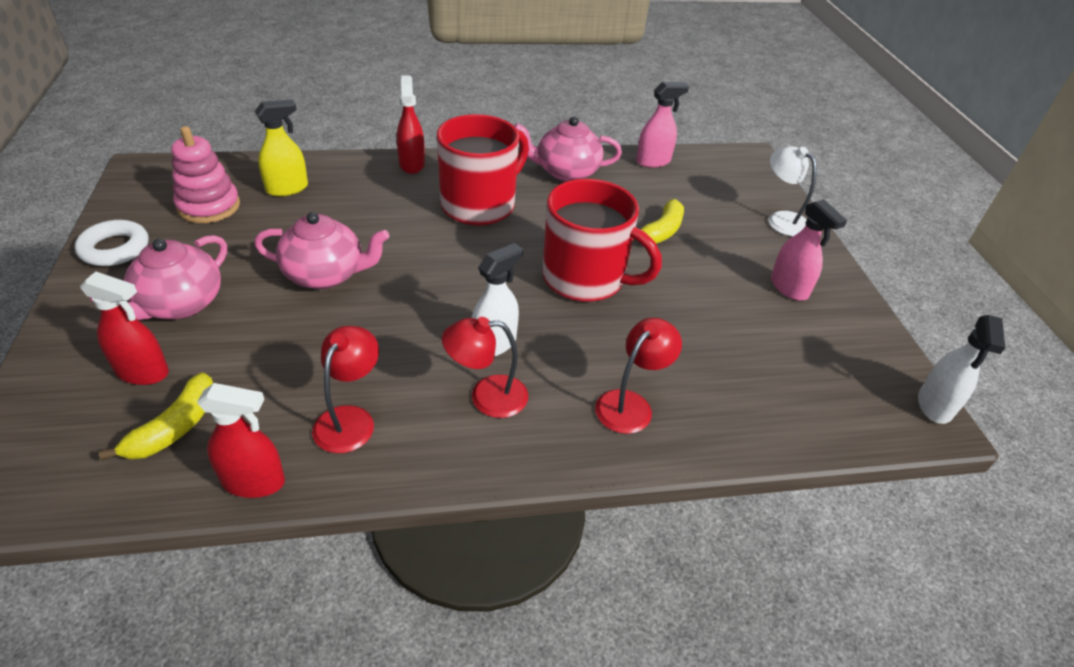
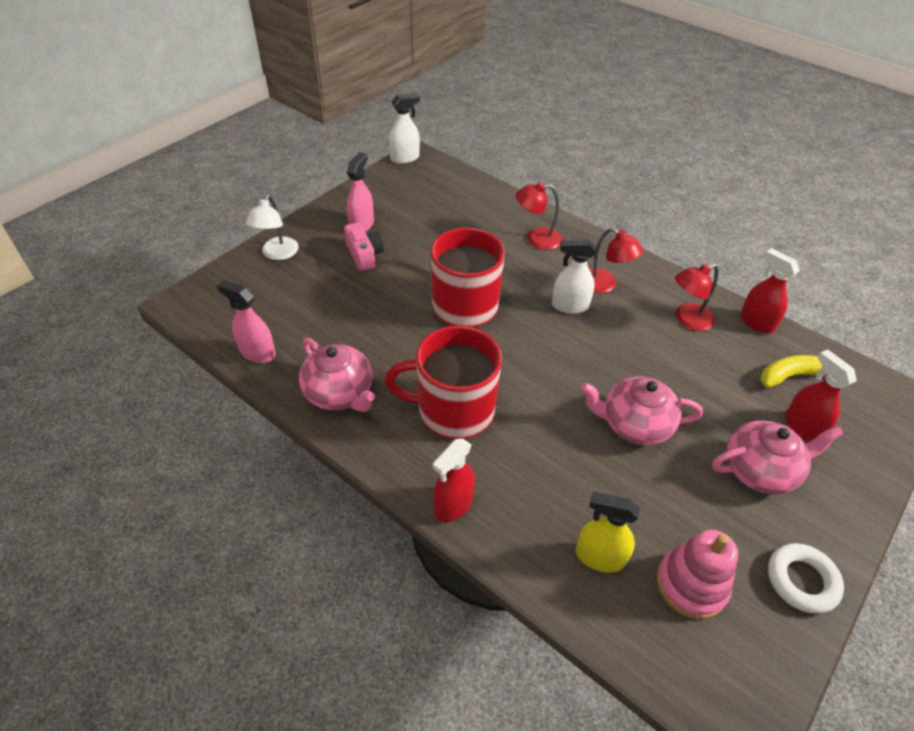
camera: 130 degrees left, 5 degrees up
pink teapot [254,212,389,289] -> pink teapot turned 45 degrees counterclockwise [581,377,703,445]
yellow banana [633,199,684,244] -> none
none -> pink camera [344,222,384,271]

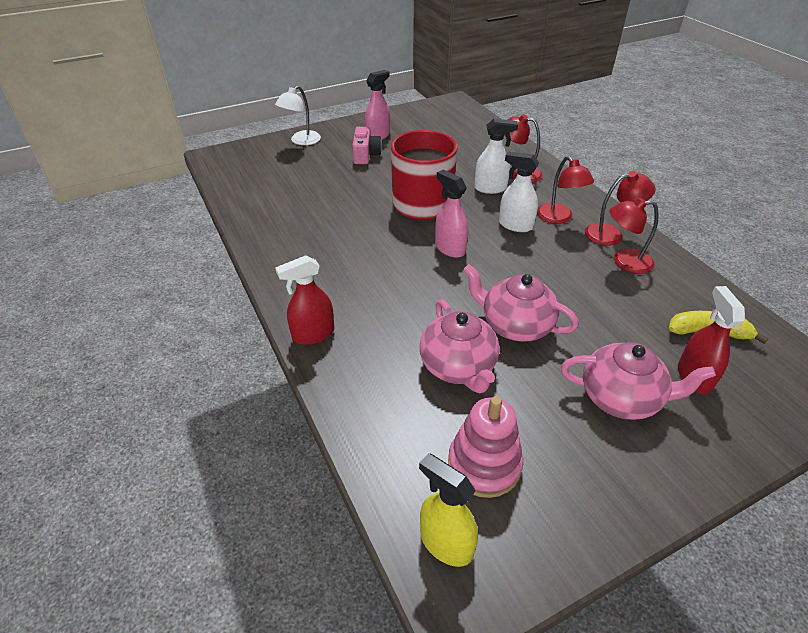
camera: 25 degrees right, 5 degrees down
pink spray bottle [217,280,276,363] -> pink spray bottle moved to [435,170,468,258]
pink teapot [299,338,375,412] -> pink teapot moved to [420,299,500,393]
red mug [385,325,502,439] -> none
white spray bottle [389,93,420,164] -> white spray bottle moved to [474,119,518,194]
yellow spray bottle [576,492,640,573] -> yellow spray bottle moved to [419,453,478,567]
red spray bottle [740,248,800,334] -> none
white ring [768,543,844,614] -> none
none -> red lamp [585,171,656,246]

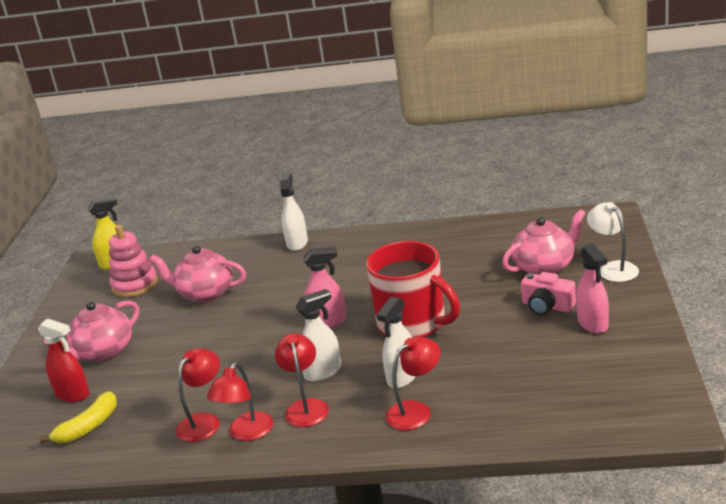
camera: 125 degrees right, 15 degrees down
red spray bottle [275,255,334,345] -> white spray bottle [280,173,308,251]
pink teapot [463,264,579,342] -> pink teapot moved to [502,209,586,275]
red lamp [537,156,594,224] -> red lamp turned 75 degrees clockwise [275,333,329,427]

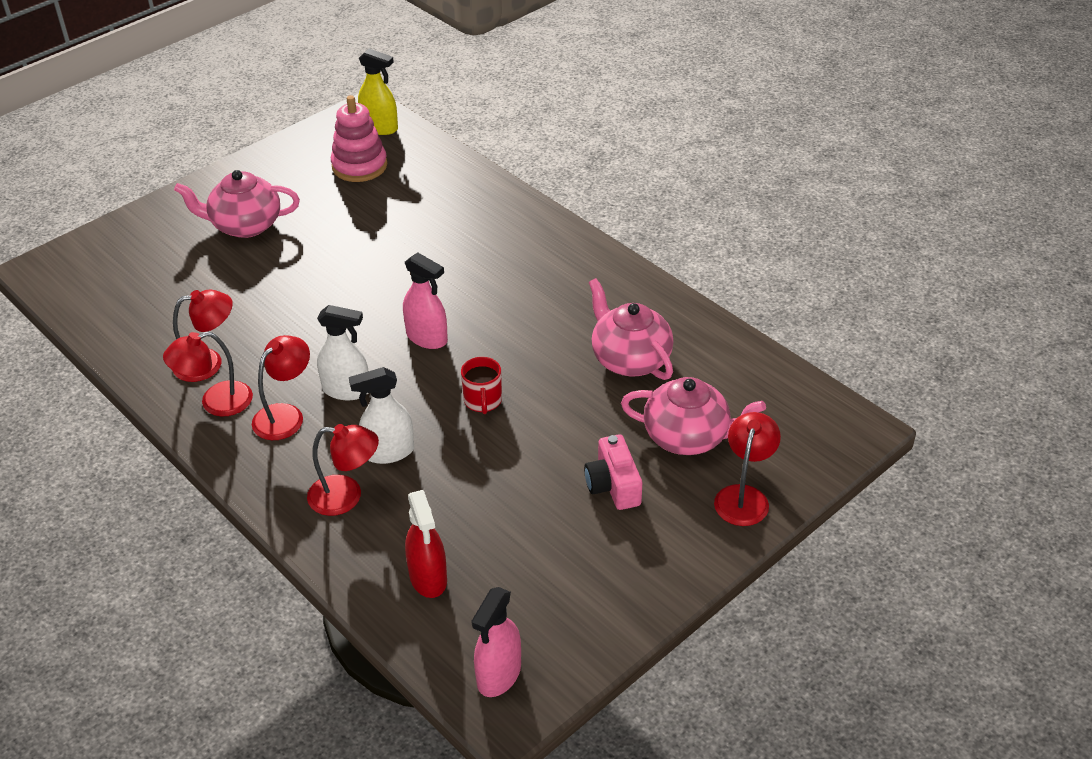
camera: 40 degrees right, 15 degrees up
red spray bottle [38,318,90,402] -> red spray bottle moved to [405,490,447,598]
yellow banana [39,391,117,443] -> none
pink teapot [150,246,246,302] -> pink teapot moved to [589,278,673,380]
white spray bottle [280,173,308,251] -> none
red mug [366,241,460,338] -> red mug [461,357,502,414], size x0.44
pink spray bottle [576,243,609,334] -> pink spray bottle moved to [471,587,521,697]
white lamp [587,202,639,282] -> red lamp [714,412,781,526]

